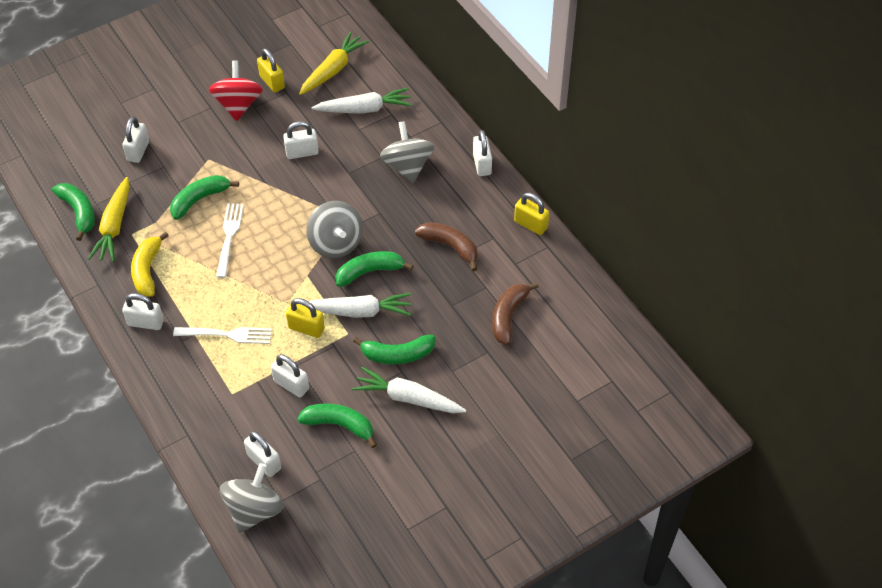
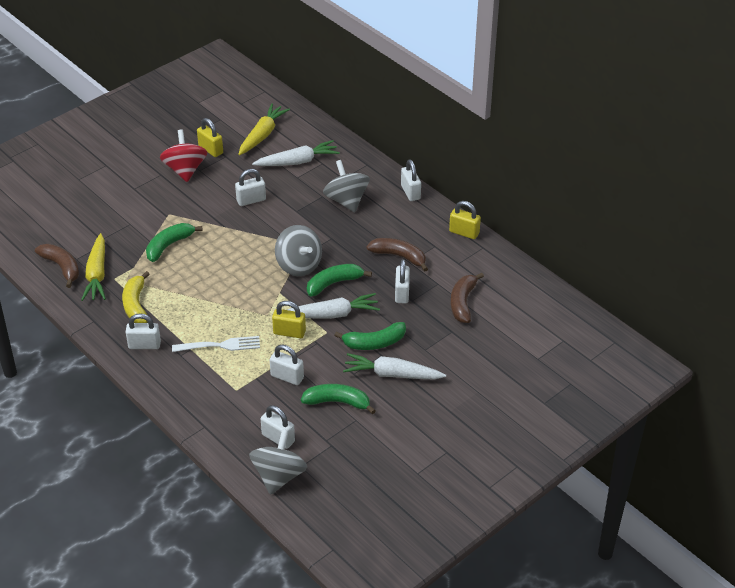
camera: 10 degrees left, 10 degrees down
green banana [52,183,95,241] -> brown banana [35,244,79,288]
white padlock [122,117,149,163] -> white padlock moved to [395,259,410,303]
white fork [216,203,244,278] -> none

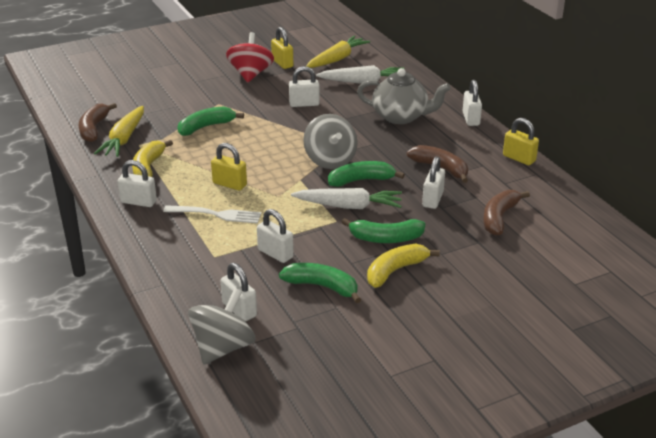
camera: 15 degrees right, 10 degrees down
brown banana [35,244,79,288] -> brown banana turned 150 degrees counterclockwise [79,103,117,142]
yellow padlock [272,301,306,338] -> yellow padlock moved to [211,143,247,191]
grey spinning top [323,160,370,212] -> grey teapot [357,68,451,124]
white carrot [343,353,446,380] -> yellow banana [367,244,440,288]

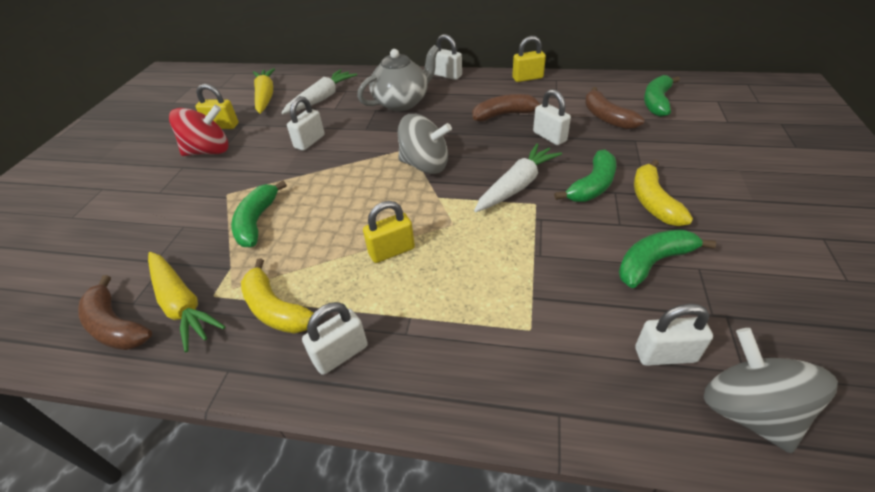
camera: 50 degrees left, 10 degrees up
white fork [163,205,261,224] -> none
red spinning top [226,32,274,83] -> red spinning top turned 120 degrees clockwise [169,105,229,156]
white padlock [257,209,294,263] -> none
green banana [328,161,405,187] -> green banana moved to [644,75,680,117]

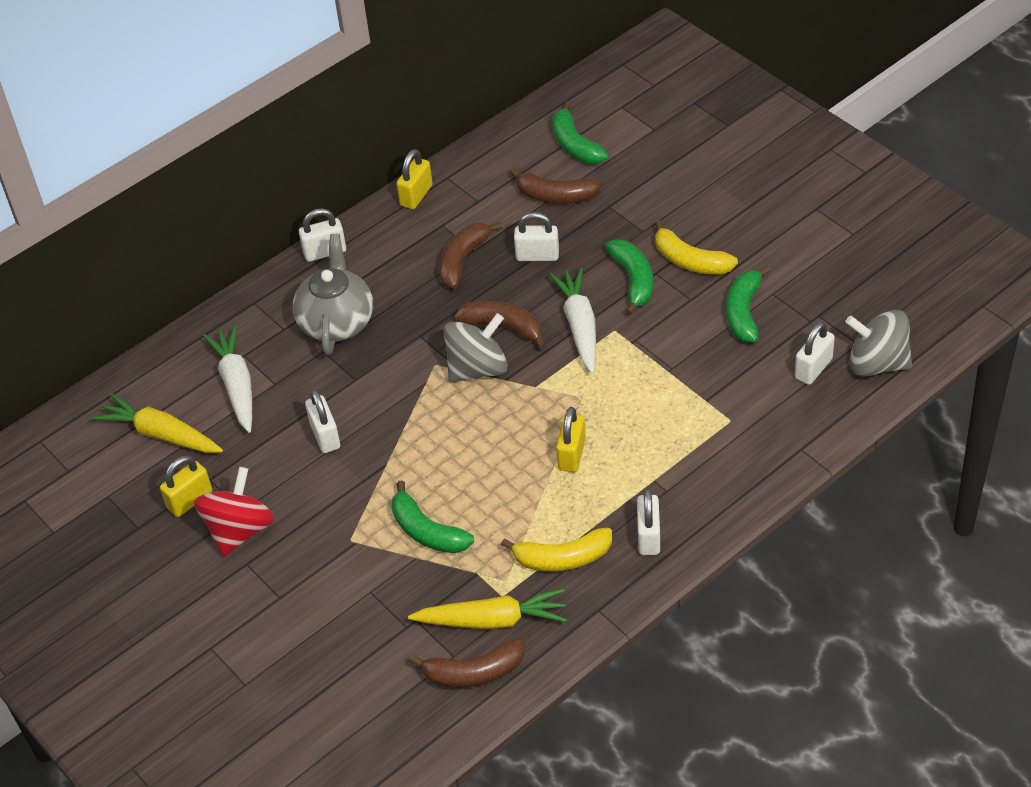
camera: 50 degrees left, 5 degrees up
none -> brown banana [454,301,546,349]

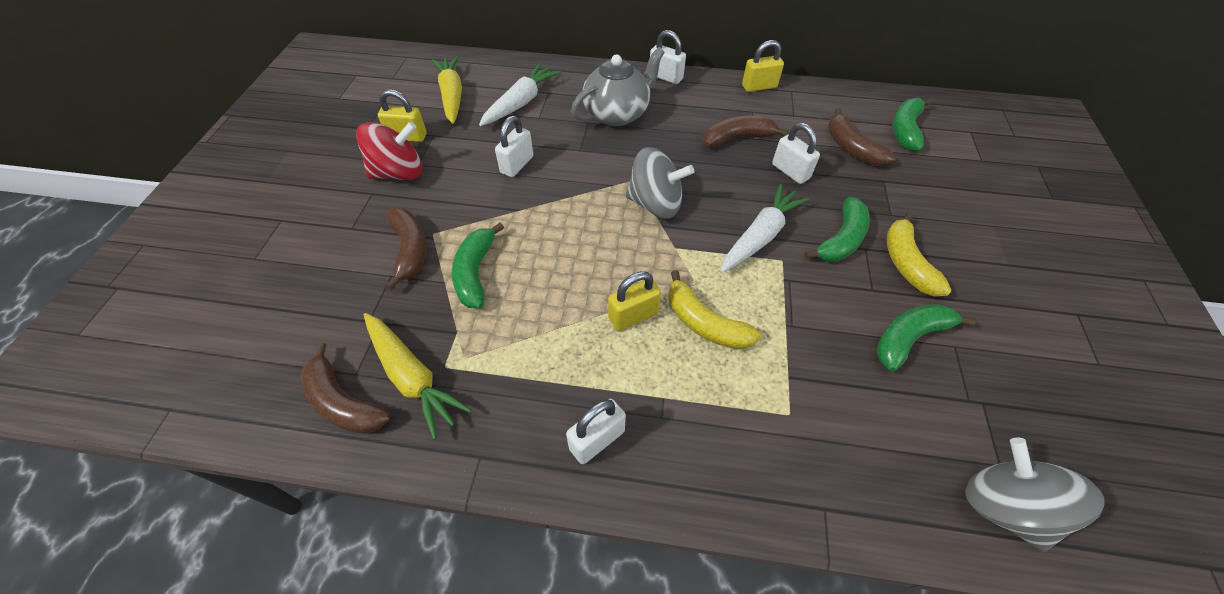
camera: 45 degrees right, 5 degrees up
brown banana [454,301,546,349] -> brown banana moved to [385,208,427,290]
yellow banana [501,527,612,571] -> yellow banana moved to [669,270,762,349]
white padlock [795,322,835,385] -> none

